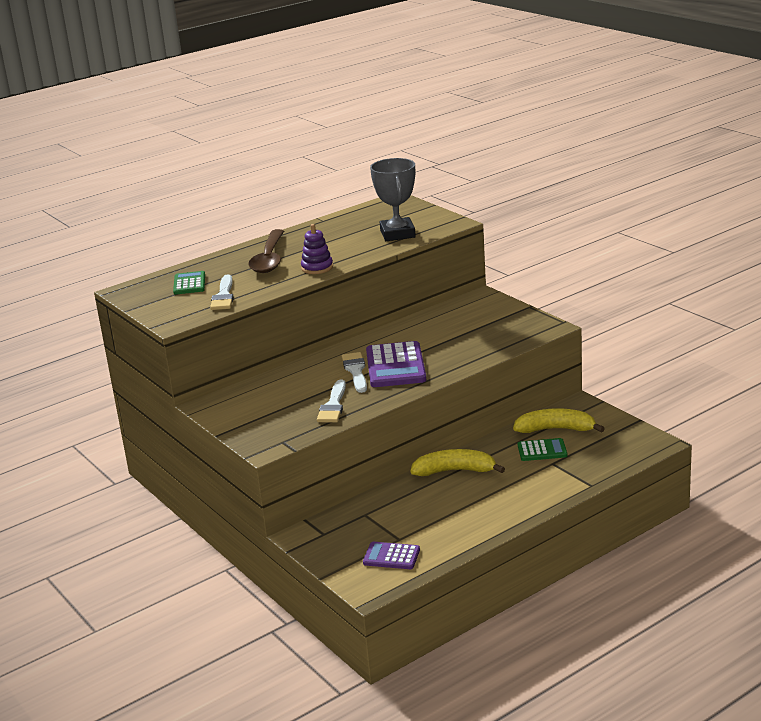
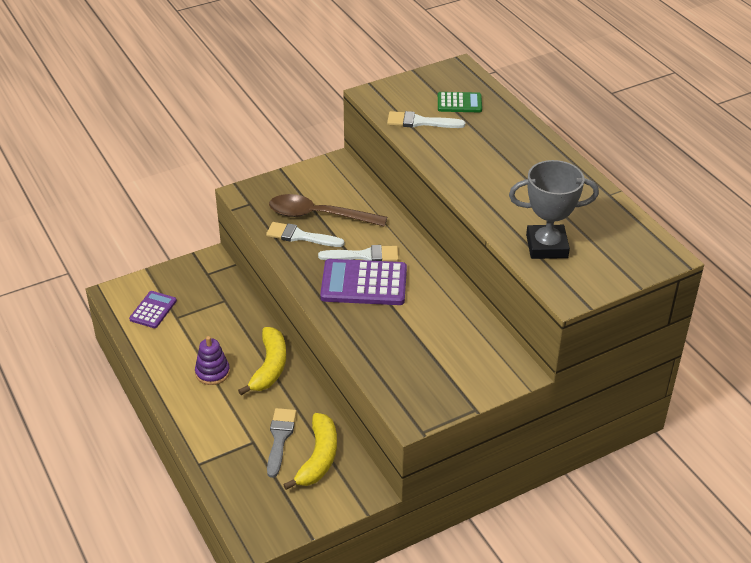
camera: 95 degrees right, 15 degrees up
brown spoon [248,229,284,273] -> brown spoon moved to [269,194,387,227]
purple stacking toy [301,224,333,274] -> purple stacking toy moved to [195,336,230,385]
green calculator [518,438,567,461] -> grey brush [267,408,296,478]

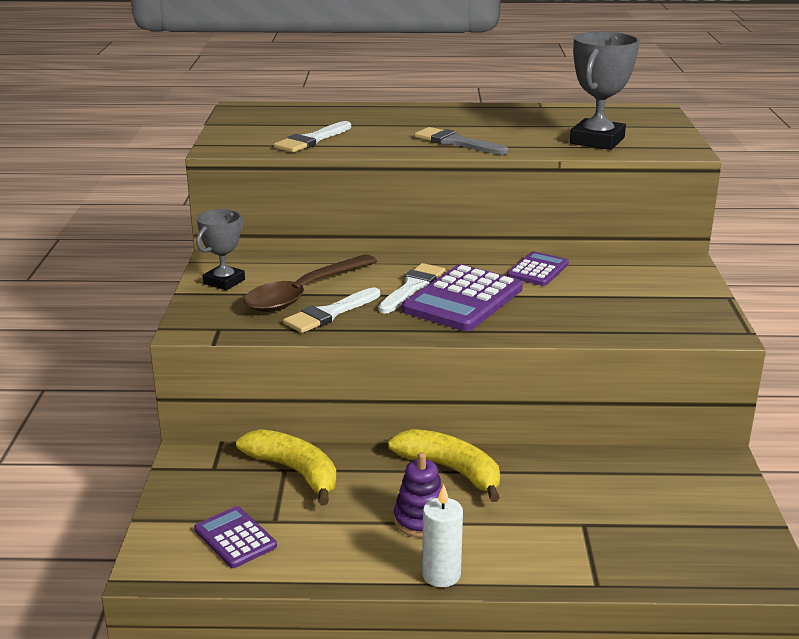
camera: 60 degrees left, 15 degrees down
grey brush [267,408,296,478] -> grey brush moved to [415,127,508,155]
yellow banana [283,413,337,490] -> yellow banana moved to [236,429,337,505]
green calculator [438,92,482,112] -> none
none -> grey trophy [196,209,245,290]
none -> white candle [422,484,463,587]
none -> purple calculator [507,251,569,286]

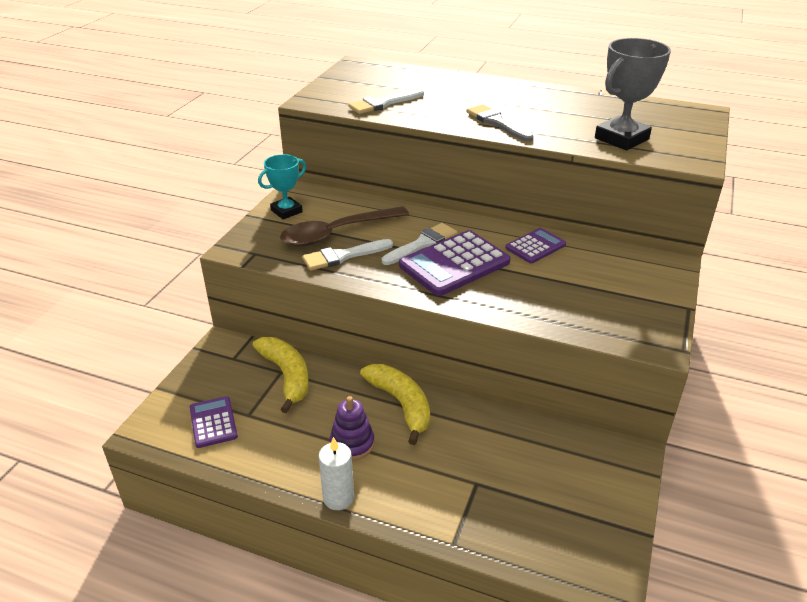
camera: 20 degrees right, 10 degrees up
grey trophy [196,209,245,290] -> turquoise trophy [258,154,306,220]

